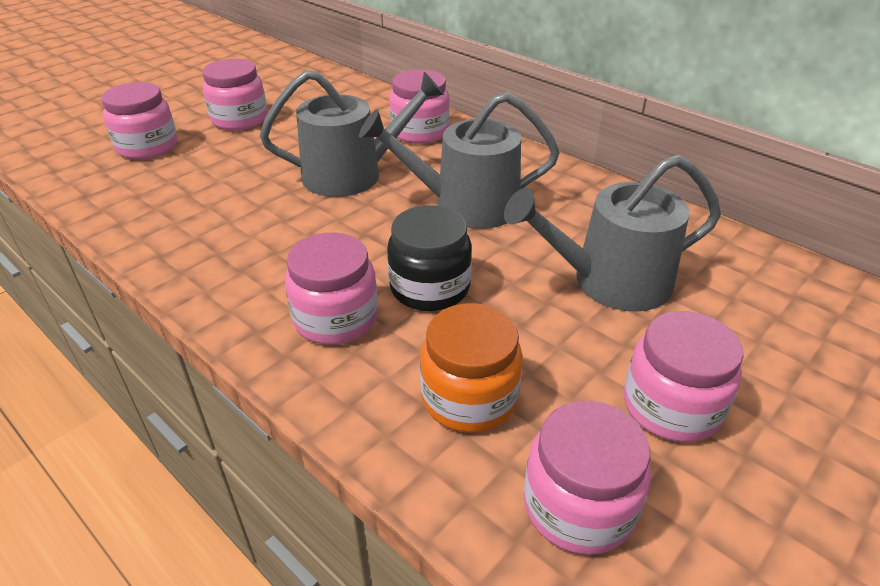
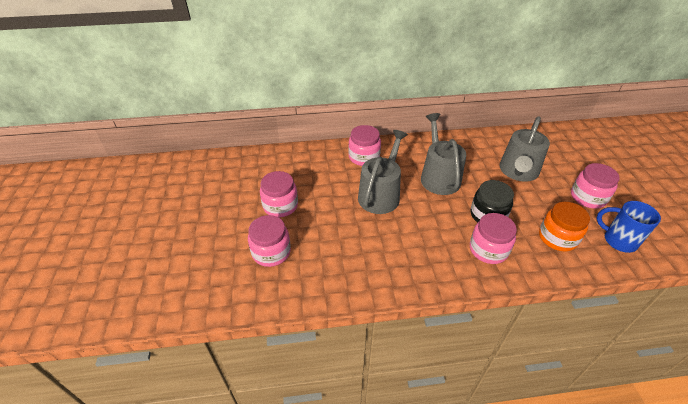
camera: 50 degrees left, 5 degrees up
grey watering can [359,92,560,229] -> grey watering can turned 135 degrees clockwise [421,113,466,195]
pink jar [524,401,651,555] -> blue mug [596,201,661,253]

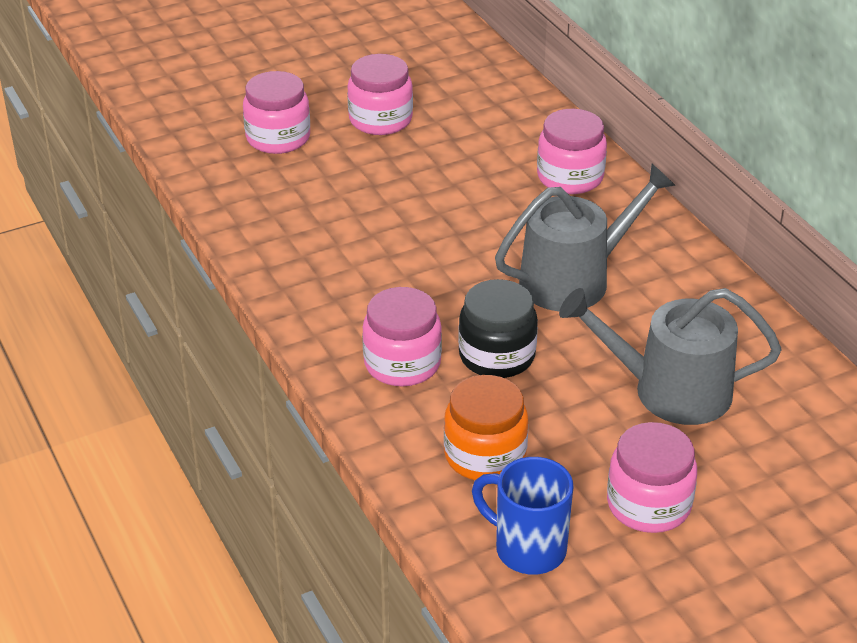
camera: 70 degrees right, 5 degrees down
grey watering can [358,130,408,214] -> none
blue mug [596,201,661,253] -> blue mug turned 75 degrees counterclockwise [472,457,573,575]

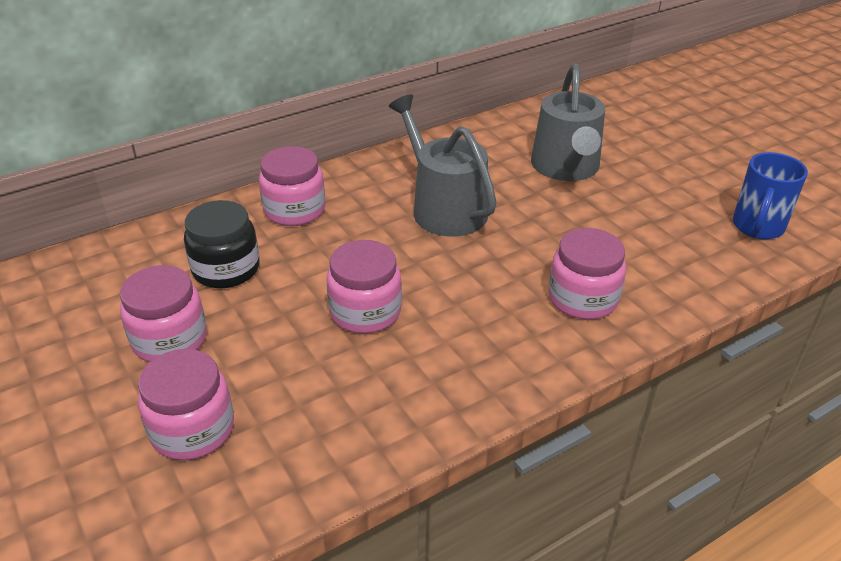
camera: 95 degrees left, 0 degrees up
orange jar [444,375,528,480] -> none
black jar [458,279,538,378] -> black jar moved to [184,200,259,288]
pink jar [607,422,697,533] -> pink jar moved to [326,240,402,334]

